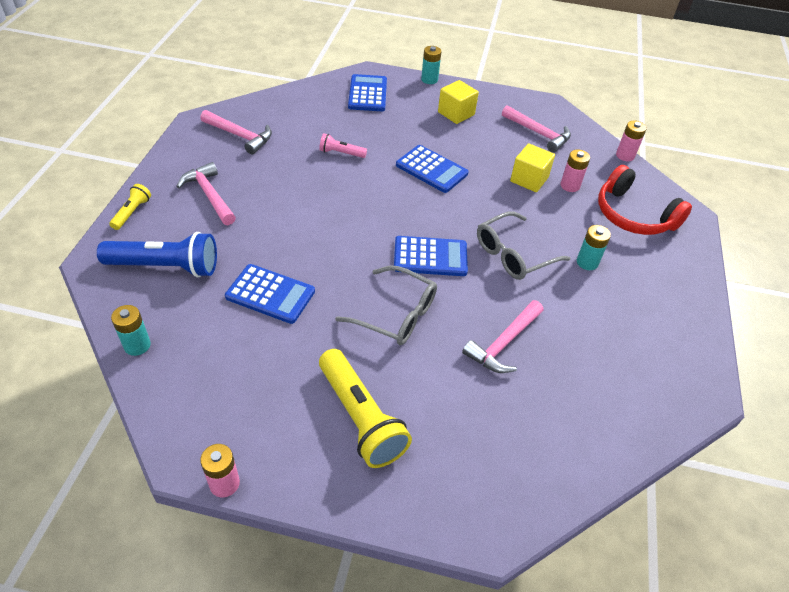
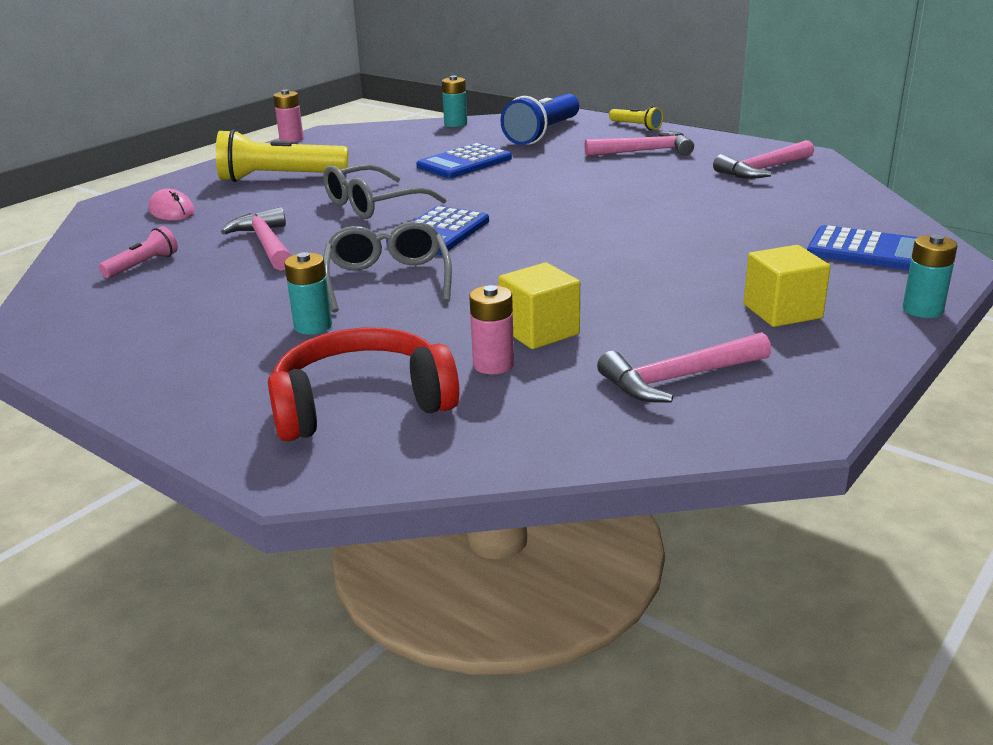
camera: 120 degrees right, 20 degrees down
pink flashlight [319,133,367,158] -> pink flashlight moved to [99,226,178,278]
blue calculator [396,145,469,193] -> none
pink battery [616,121,647,162] -> none
none -> pink mouse [149,189,195,220]

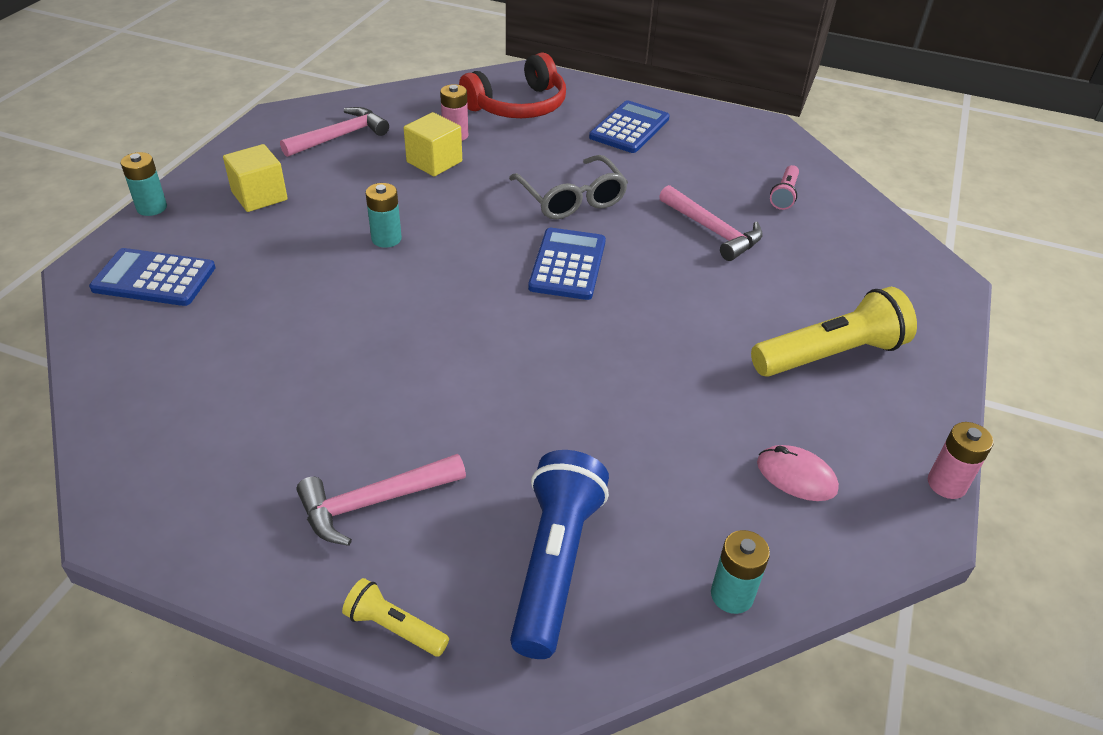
camera: 160 degrees right, 15 degrees up
pink mouse [149,189,195,220] -> pink mouse moved to [757,445,839,501]
turquoise battery [284,252,332,334] -> turquoise battery moved to [366,183,402,248]
grey glasses [323,164,447,219] -> none
blue calculator [416,143,512,178] -> blue calculator moved to [589,100,670,153]
pink hammer [713,140,814,179] -> none

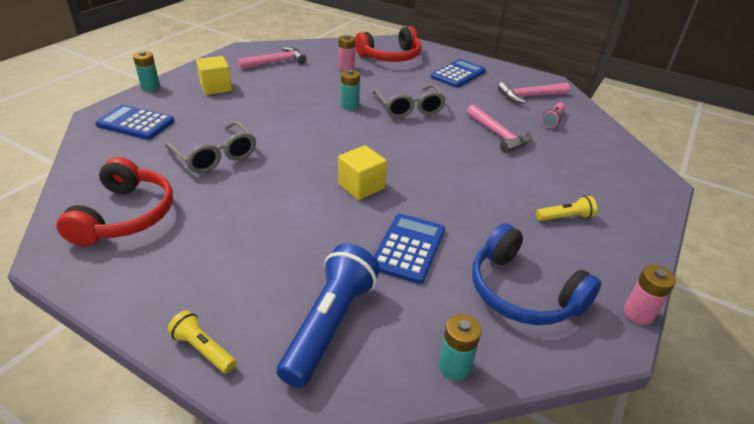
camera: 10 degrees right, 5 degrees down
pink hammer [296,454,466,546] -> pink hammer moved to [498,81,570,103]
turquoise battery [366,183,402,248] -> turquoise battery moved to [341,70,360,110]
yellow cube [404,112,462,176] -> yellow cube moved to [338,145,387,200]
blue calculator [528,228,606,300] -> blue calculator moved to [374,214,445,284]
yellow flashlight [751,287,917,377] -> yellow flashlight [536,196,597,221], size x0.50
pink mouse [757,445,839,501] -> blue headphones [472,223,601,325]
none -> red headphones [57,157,173,246]
none -> grey glasses [165,121,256,173]

